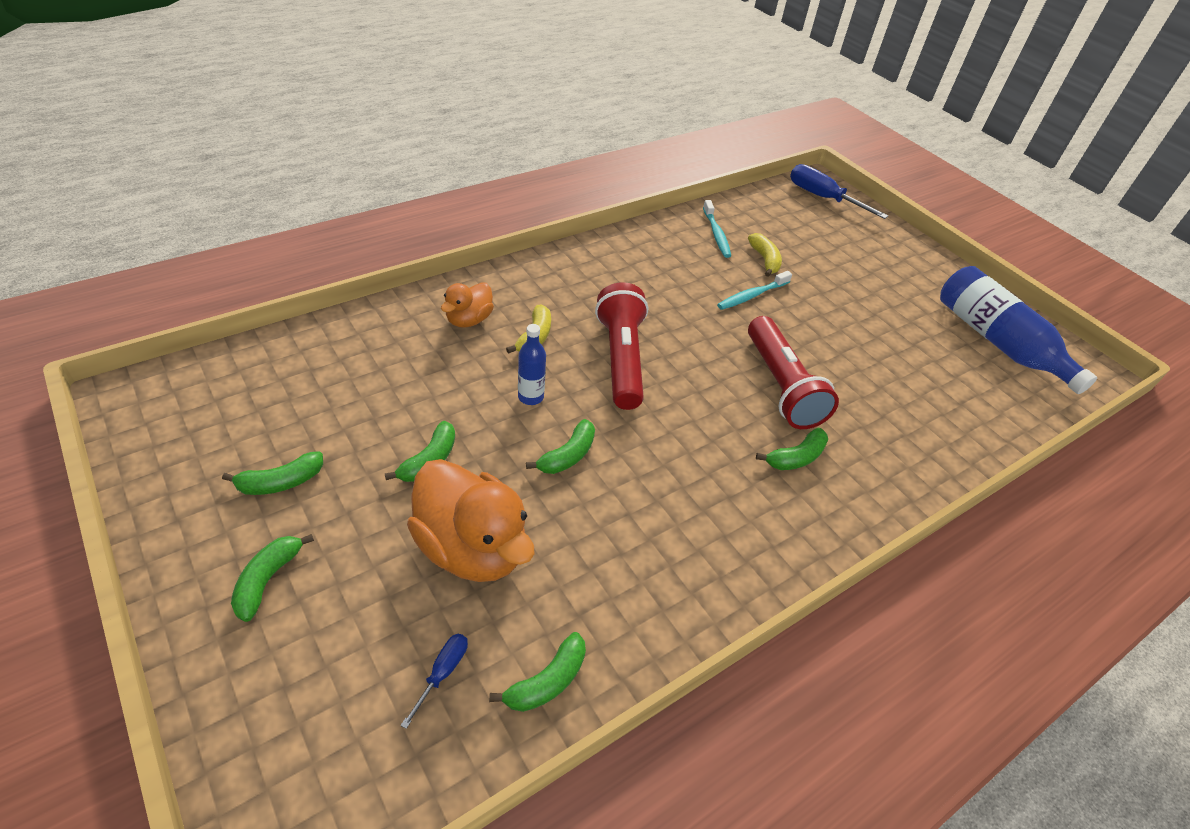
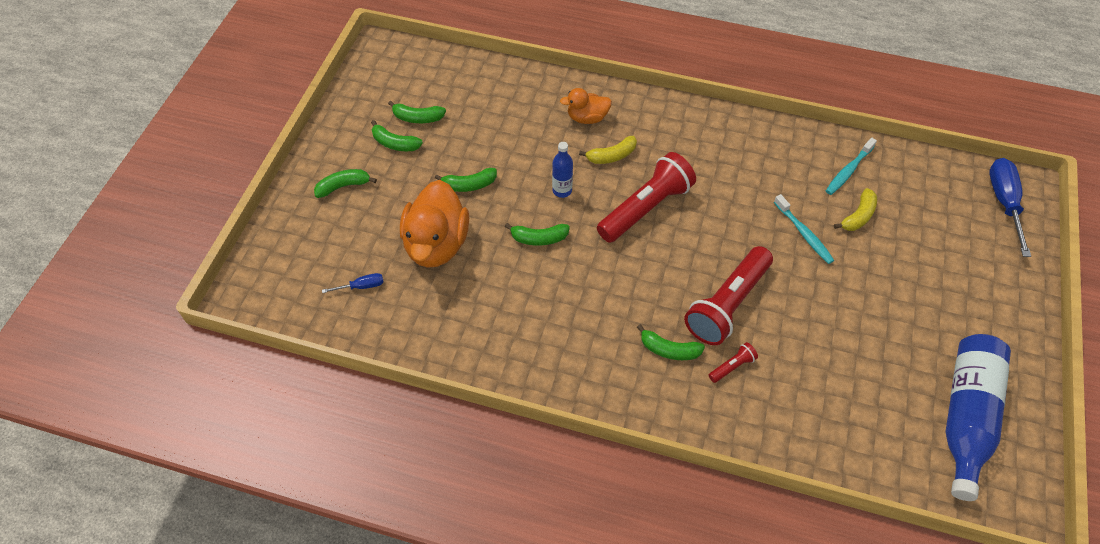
camera: 55 degrees right, 10 degrees up
green banana [489,632,586,712] -> green banana moved to [388,101,446,123]
turquoise toothbrush [717,271,792,310] -> turquoise toothbrush turned 135 degrees counterclockwise [774,194,834,264]
none -> red flashlight [708,342,758,383]

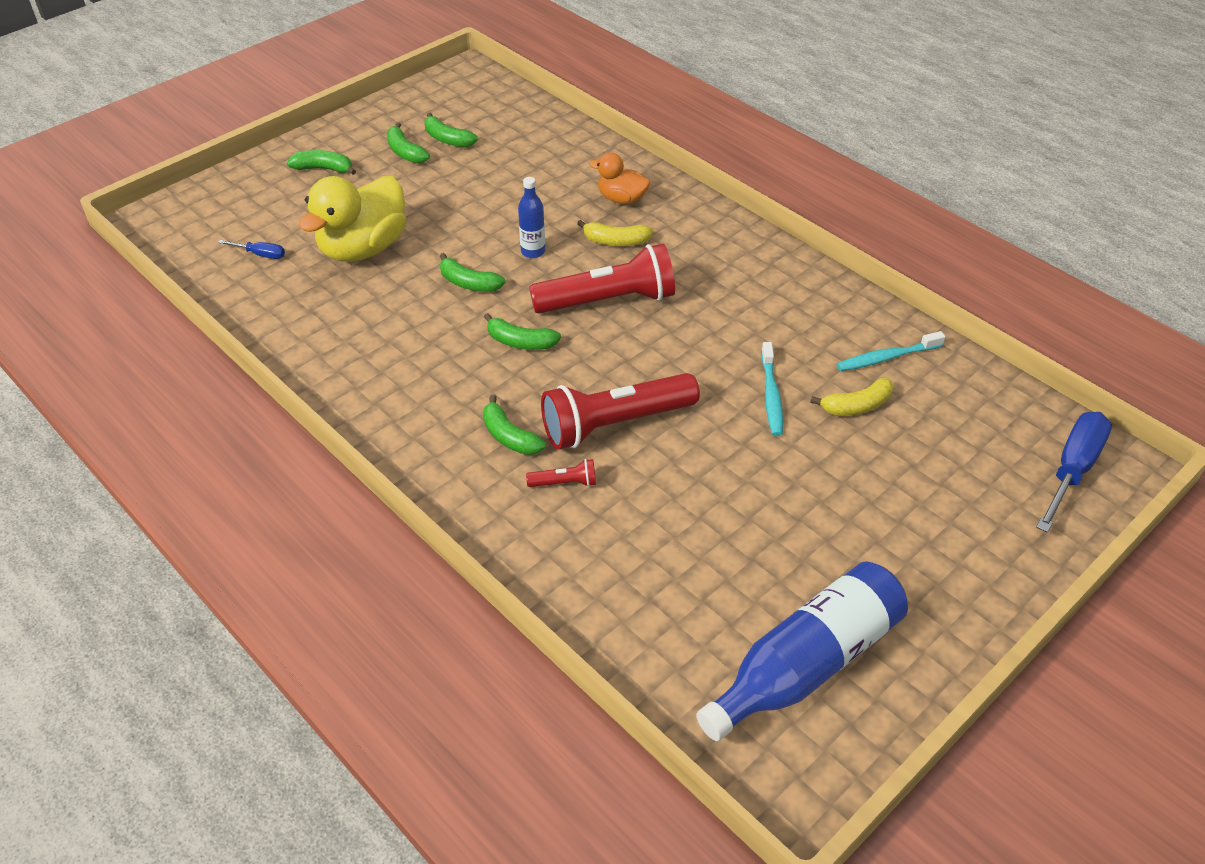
camera: 30 degrees right, 10 degrees down
orange duck [400,180,469,268] -> yellow duck [299,176,406,262]
green banana [435,168,497,192] -> green banana moved to [484,313,561,350]

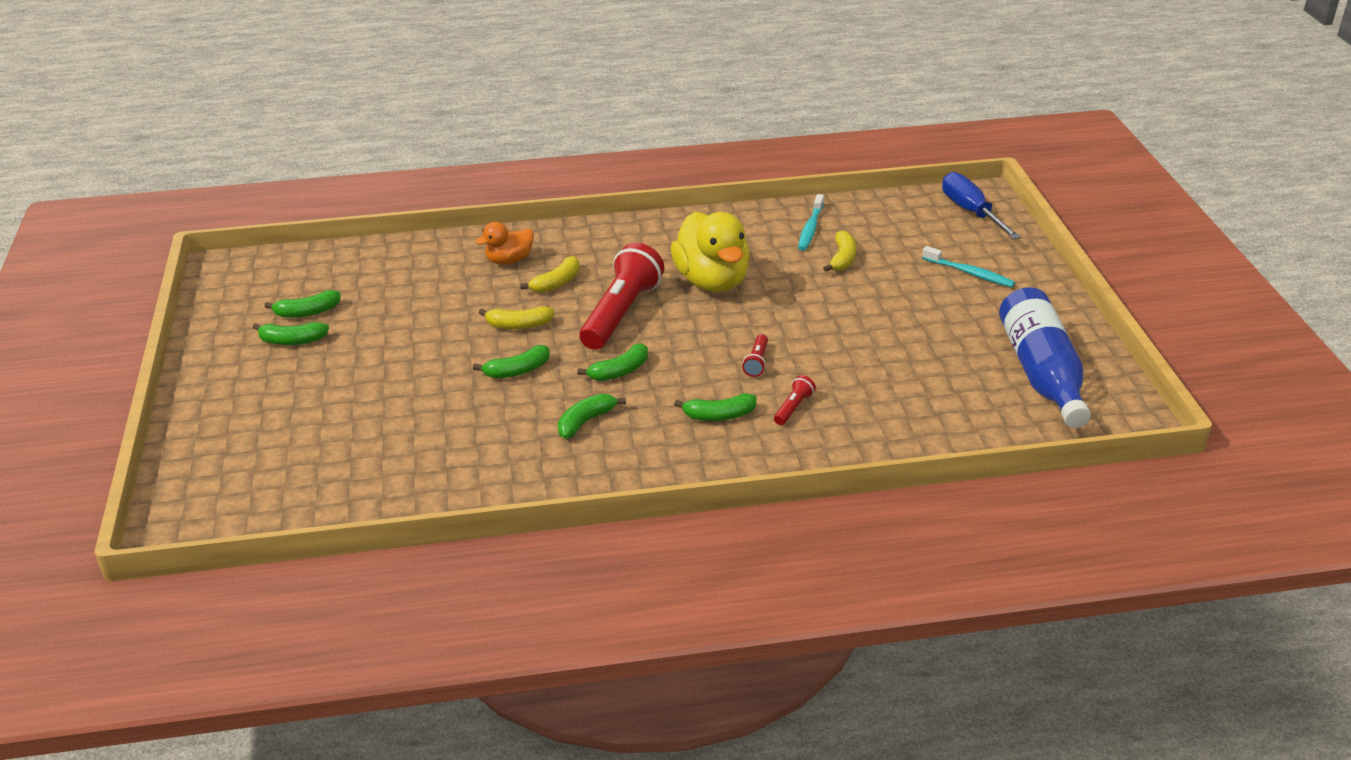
camera: 55 degrees left, 10 degrees down
blue screwdriver [218,240,285,259] -> none
green banana [287,150,356,175] -> green banana moved to [558,393,626,439]
yellow duck [299,176,406,262] -> yellow duck moved to [671,212,750,292]
blue bottle [518,177,545,258] -> yellow banana [479,306,554,329]
red flashlight [541,373,700,449] -> red flashlight [742,334,768,377], size x0.42
turquoise toothbrush [761,342,783,436] -> turquoise toothbrush moved to [922,246,1015,288]

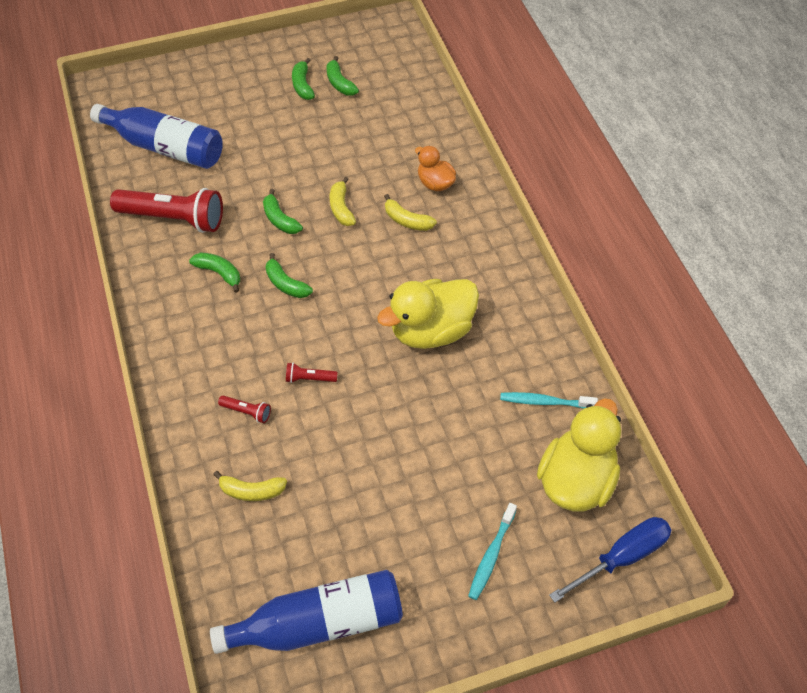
camera: 80 degrees right, 20 degrees up
red flashlight [579,243,664,350] -> red flashlight moved to [110,188,223,233]
green banana [674,393,756,421] -> none
yellow banana [823,230,856,272] -> yellow banana moved to [213,471,287,501]
none -> blue bottle [90,104,223,169]
none -> yellow duck [537,398,621,512]

